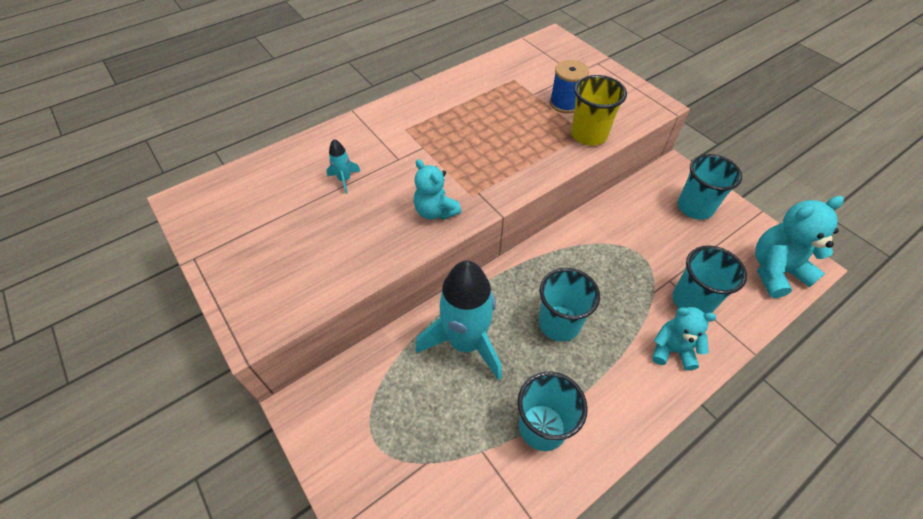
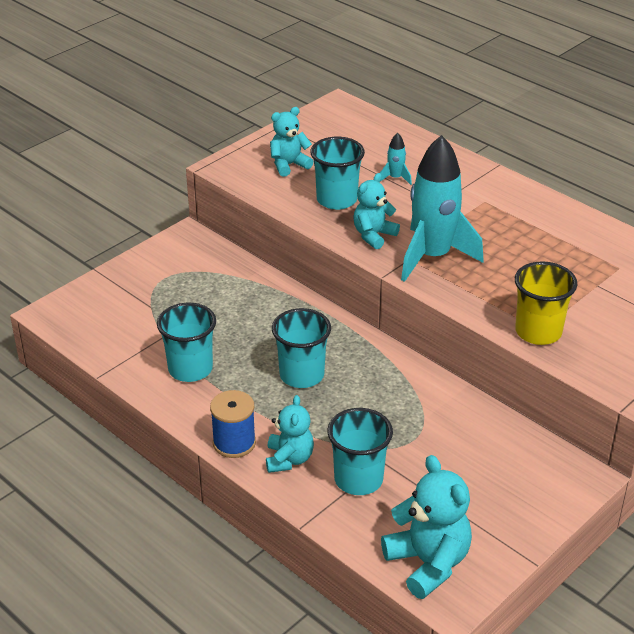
camera: 80 degrees right, 15 degrees down
turquoise rocket [415,260,502,380] -> turquoise rocket moved to [401,135,484,282]
blue spool [550,60,589,113] -> blue spool moved to [210,390,256,458]
turquoise cup [678,154,742,220] -> turquoise cup moved to [311,137,365,210]
none -> turquoise teddy bear [270,107,314,177]

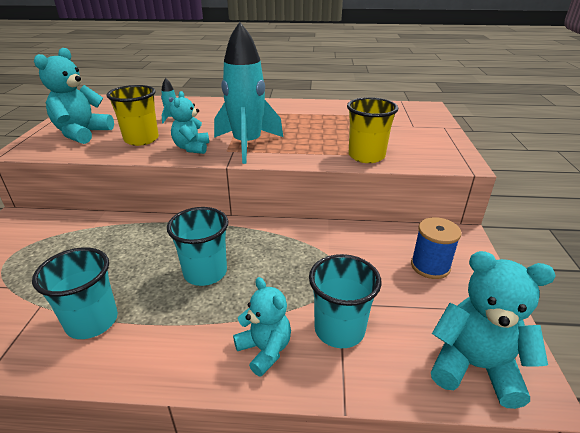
camera: 40 degrees left, 5 degrees down
blue spool [210,390,256,458] -> blue spool moved to [411,217,462,279]
turquoise teddy bear [270,107,314,177] -> turquoise teddy bear [34,48,114,144], size x1.55
turquoise cup [311,137,365,210] -> yellow cup [106,85,159,146]

